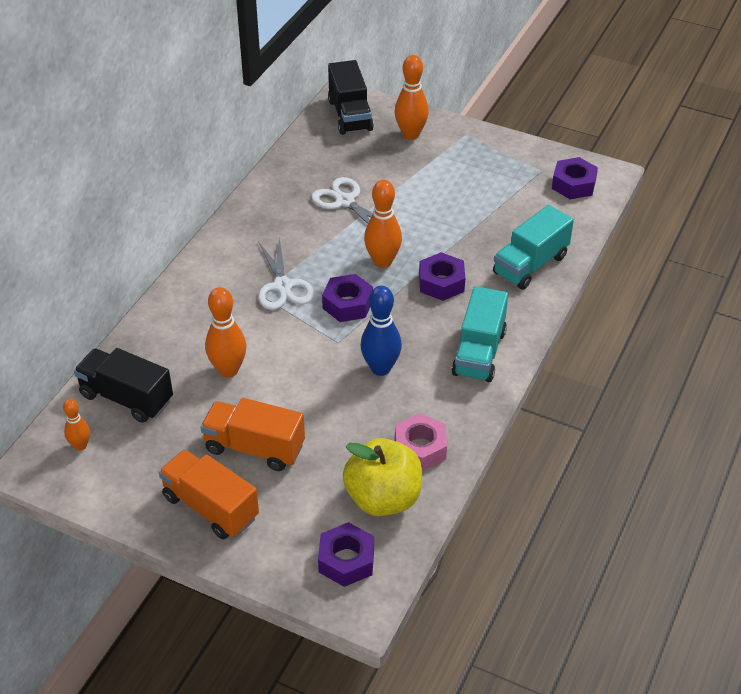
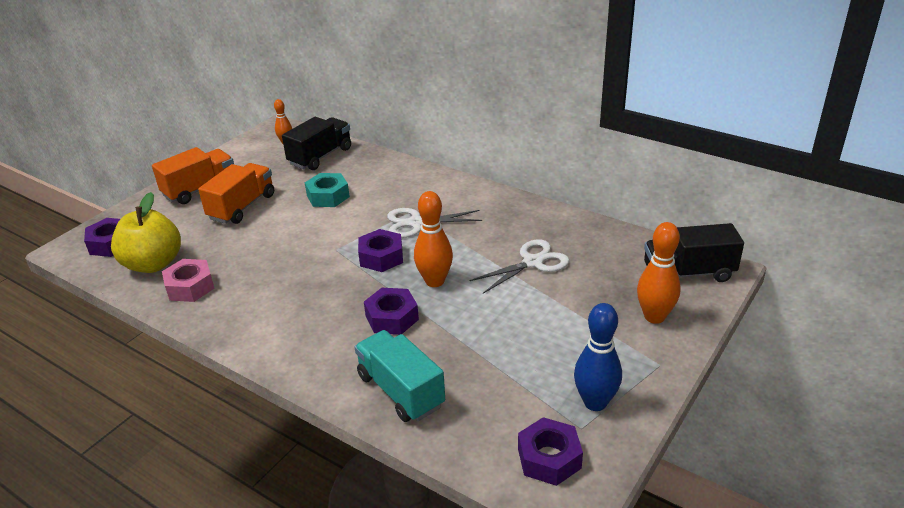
camera: 100 degrees right, 10 degrees down
orange bowling pin [205,287,247,377] -> turquoise nut [305,173,350,207]
blue bowling pin [360,286,402,376] -> blue bowling pin moved to [574,303,622,411]
turquoise truck [452,286,508,382] -> none

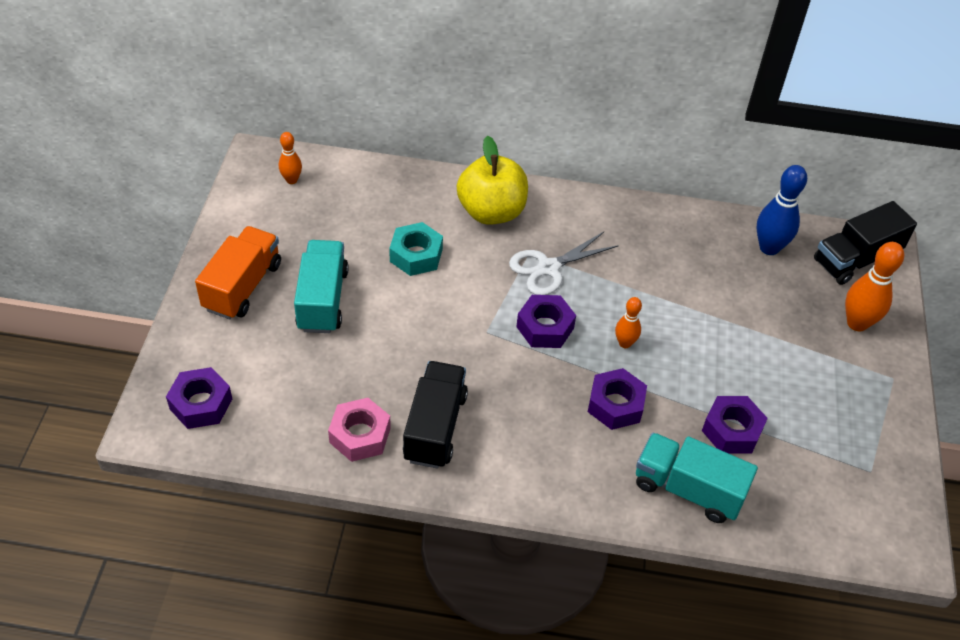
camera: 30 degrees left, 15 degrees up
yellow apple [111,192,181,273] -> yellow apple moved to [457,136,528,225]
orange truck [198,163,274,224] -> turquoise truck [294,240,349,333]
black truck [282,117,351,170] -> black truck moved to [403,361,468,469]
orange bowling pin [414,191,453,287] -> orange bowling pin [615,297,642,348], size x0.58
white scissors [469,239,570,294] -> none
purple nut [518,417,583,486] -> purple nut moved to [702,396,768,454]
blue bowling pin [574,303,622,411] -> blue bowling pin moved to [756,165,807,255]

